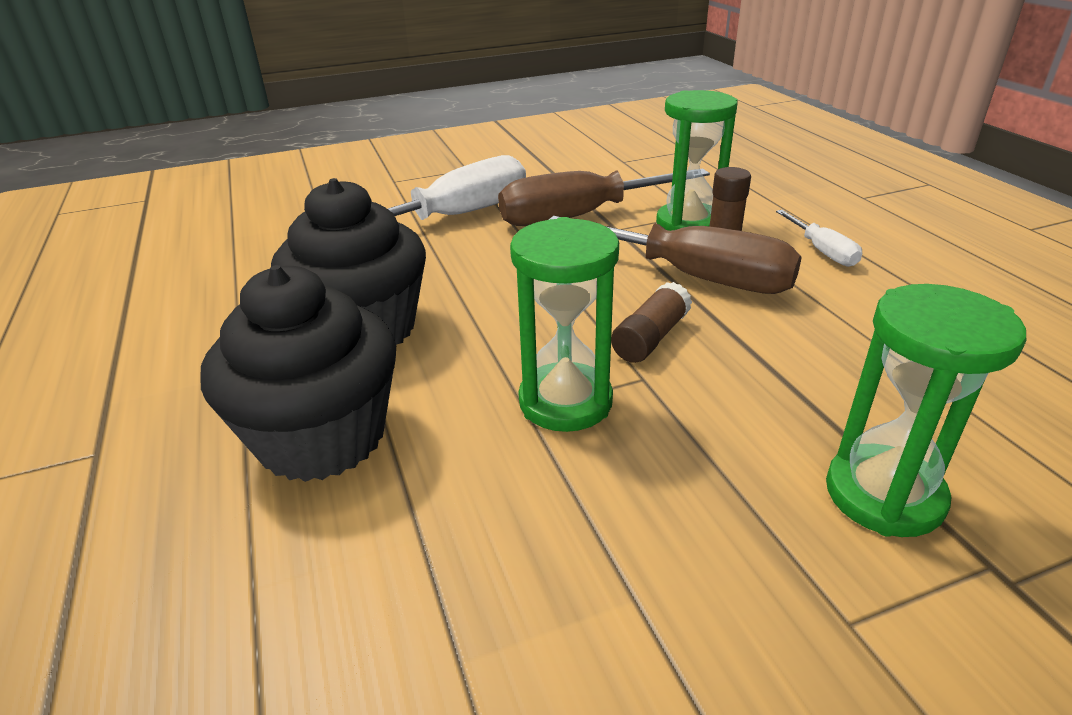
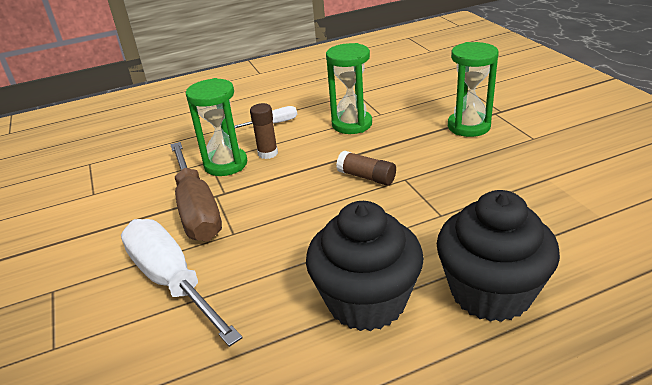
camera: 90 degrees left, 0 degrees up
green hourglass [510,217,619,432] -> green hourglass moved to [326,43,372,134]
brown screwdriver [548,216,802,294] -> none

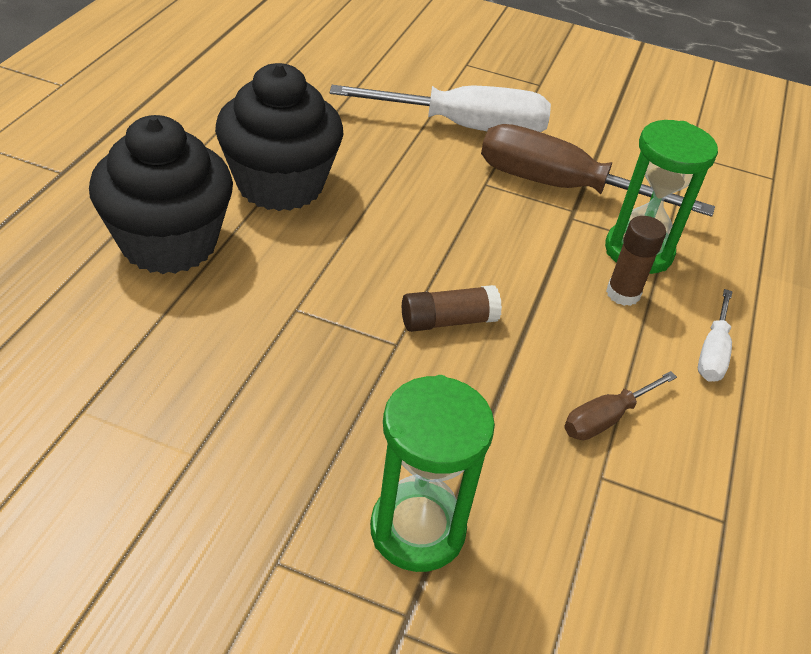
camera: 125 degrees right, 10 degrees up
green hourglass [326,43,372,134] -> brown screwdriver [564,371,677,440]

